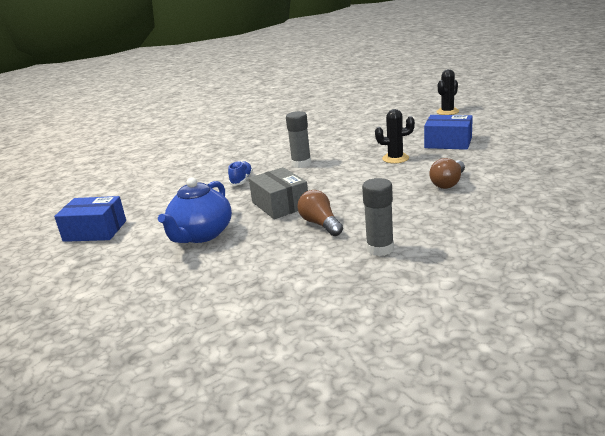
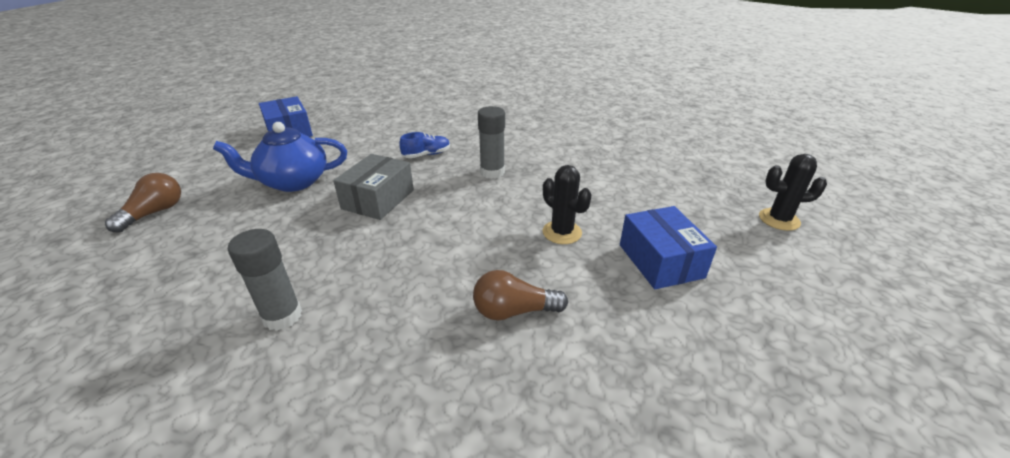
camera: 50 degrees right, 10 degrees up
brown light bulb [297,190,343,236] -> brown light bulb moved to [105,173,181,233]

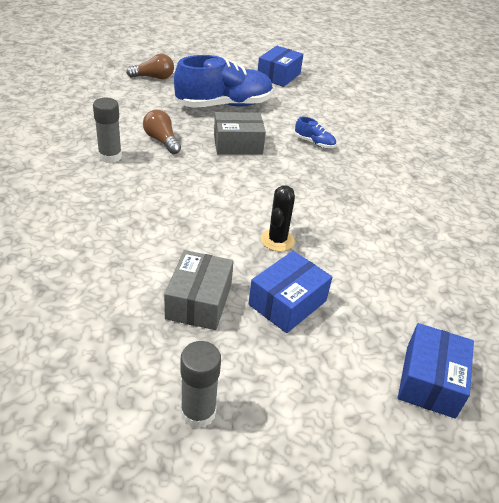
camera: 55 degrees right, 5 degrees up
blue teapot [213,122,347,192] -> blue shoe [174,55,273,108]
brown light bulb [473,270,568,320] -> brown light bulb moved to [143,110,181,154]
grey glue stick [478,106,505,179] -> grey glue stick moved to [180,341,221,429]
black cactus [759,154,827,231] -> blue box [398,323,474,419]
none -> grey box [164,250,234,330]

